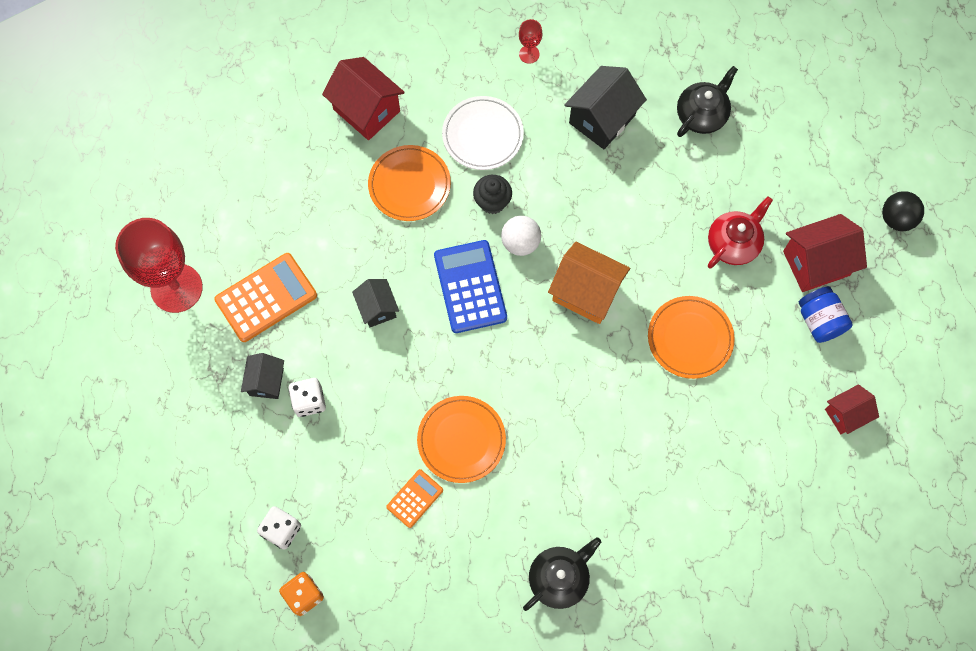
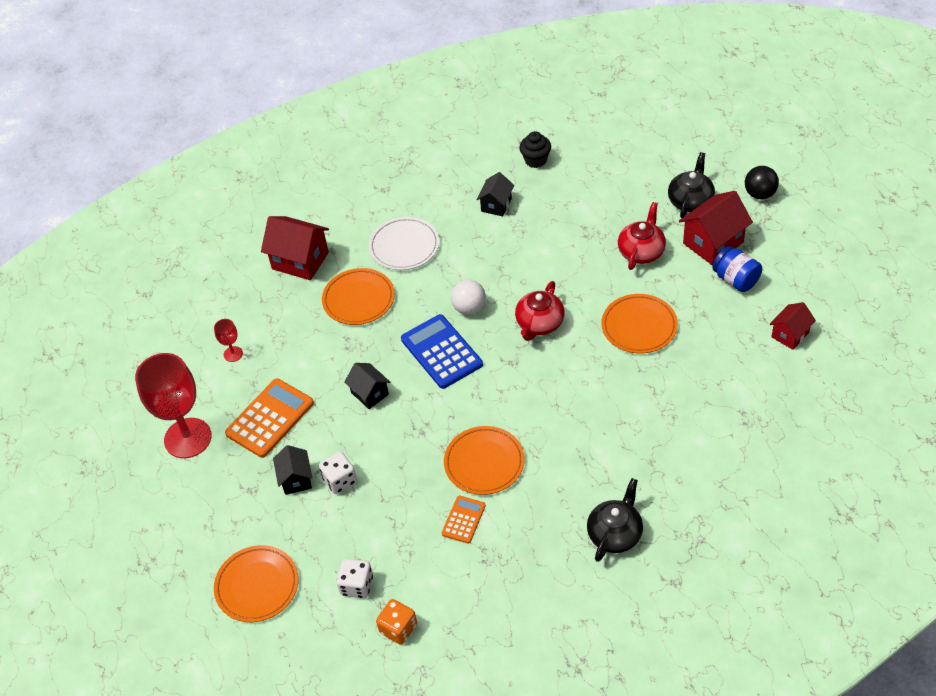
camera: 15 degrees left, 20 degrees down
black cupcake [473,175,512,214] -> black cupcake moved to [519,131,551,168]
red goblet [519,19,542,64] -> red goblet moved to [214,319,243,362]
orange house [548,242,630,324] -> red teapot [515,281,565,341]
black house [564,66,647,149] -> black house [476,172,514,216], size x0.60
black teapot [677,66,738,137] -> black teapot moved to [668,152,715,218]
none -> orange plate [214,545,298,622]

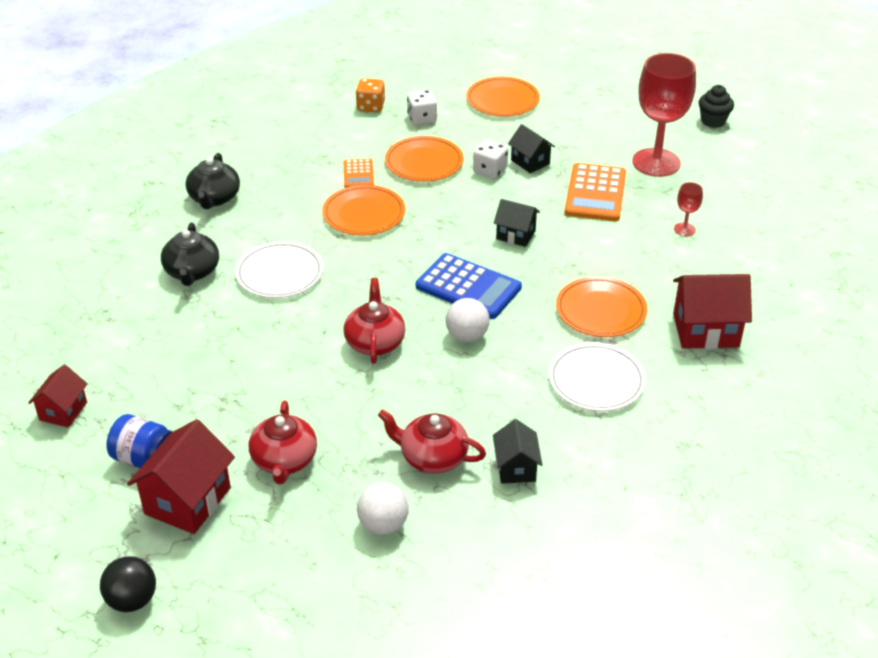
camera: 150 degrees right, 10 degrees down
black cupcake [519,131,551,168] -> black cupcake moved to [699,85,734,128]
orange plate [602,294,678,354] -> orange plate moved to [385,136,464,182]
black teapot [668,152,715,218] -> black teapot moved to [161,222,219,286]
none -> white plate [235,241,324,298]
none -> white ball [357,483,409,535]
none -> red teapot [378,409,486,474]

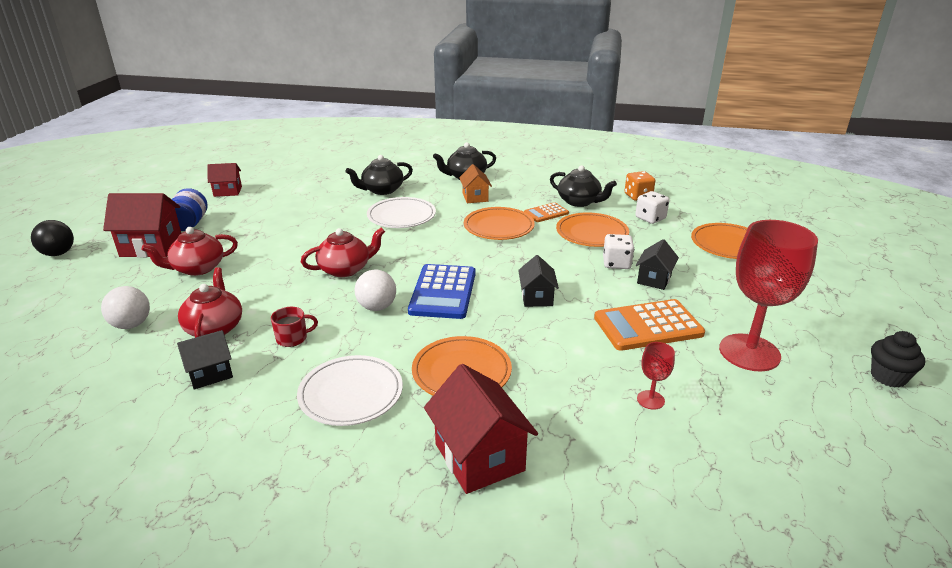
camera: 65 degrees right, 10 degrees down
none -> red mug [271,307,318,347]
none -> orange house [459,164,492,203]
none -> black teapot [550,165,617,207]

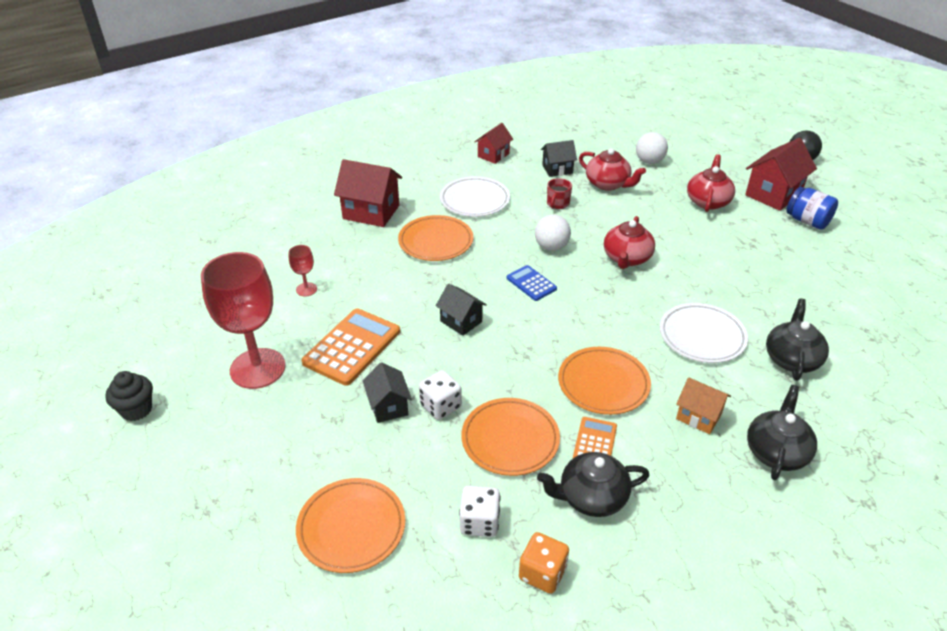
camera: 135 degrees right, 10 degrees up
black house [177,330,233,389] -> black house turned 60 degrees clockwise [541,140,577,177]
red house [208,163,242,197] -> red house moved to [475,123,513,164]
blue calculator [408,264,476,319] -> blue calculator [507,265,557,301], size x0.55

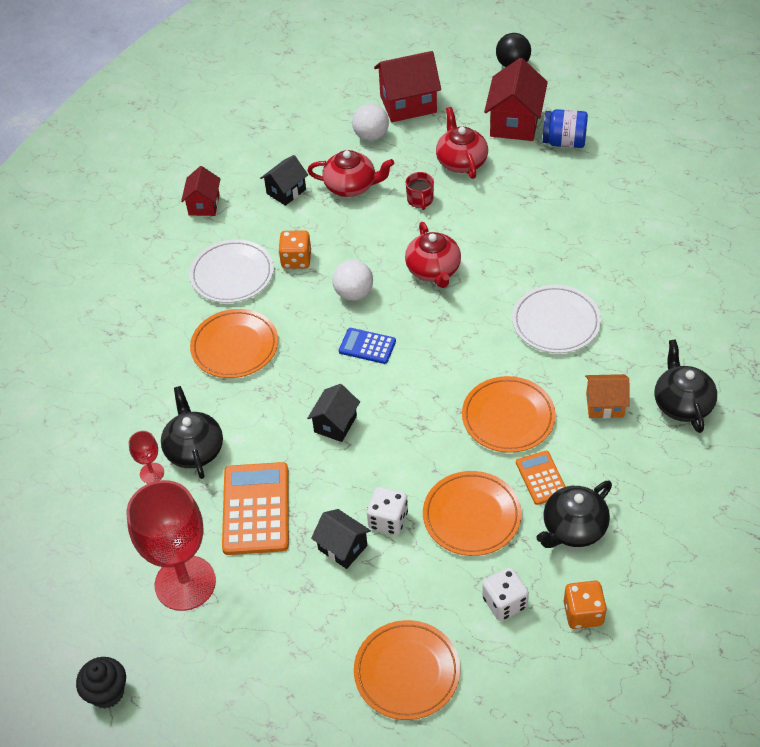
camera: 30 degrees left, 10 degrees up
red house [334,159,402,227] -> red house moved to [374,51,441,122]
black house [436,284,487,336] -> black house turned 75 degrees counterclockwise [307,384,360,442]
red mug [547,178,572,209] -> red mug moved to [406,172,434,210]
black teapot [766,299,829,381] -> black teapot moved to [161,386,223,479]
none -> orange dice [278,230,311,269]

